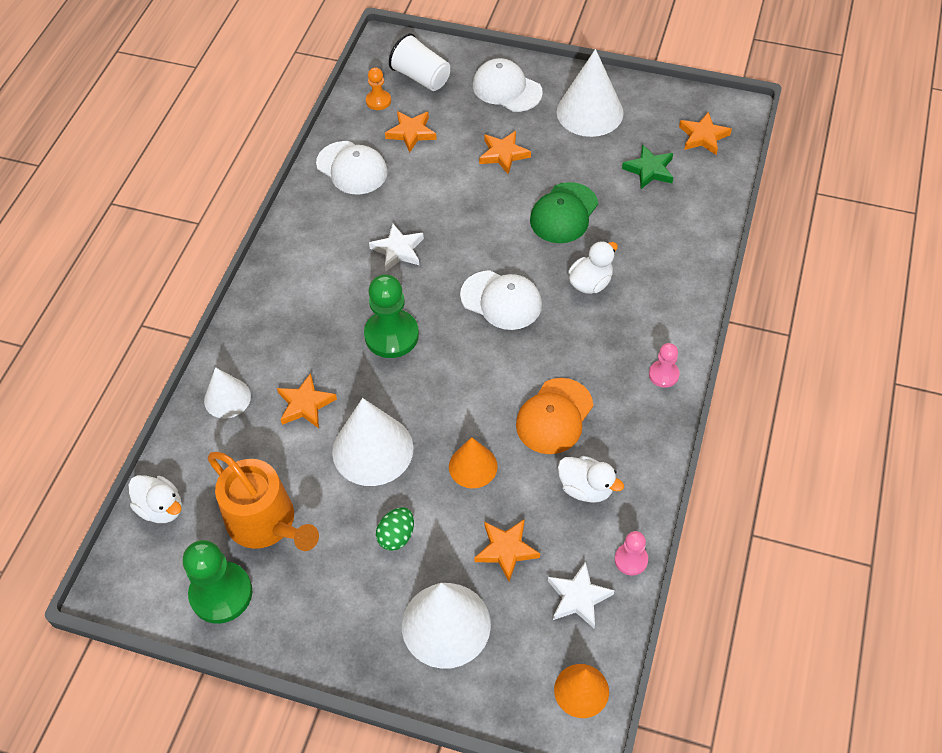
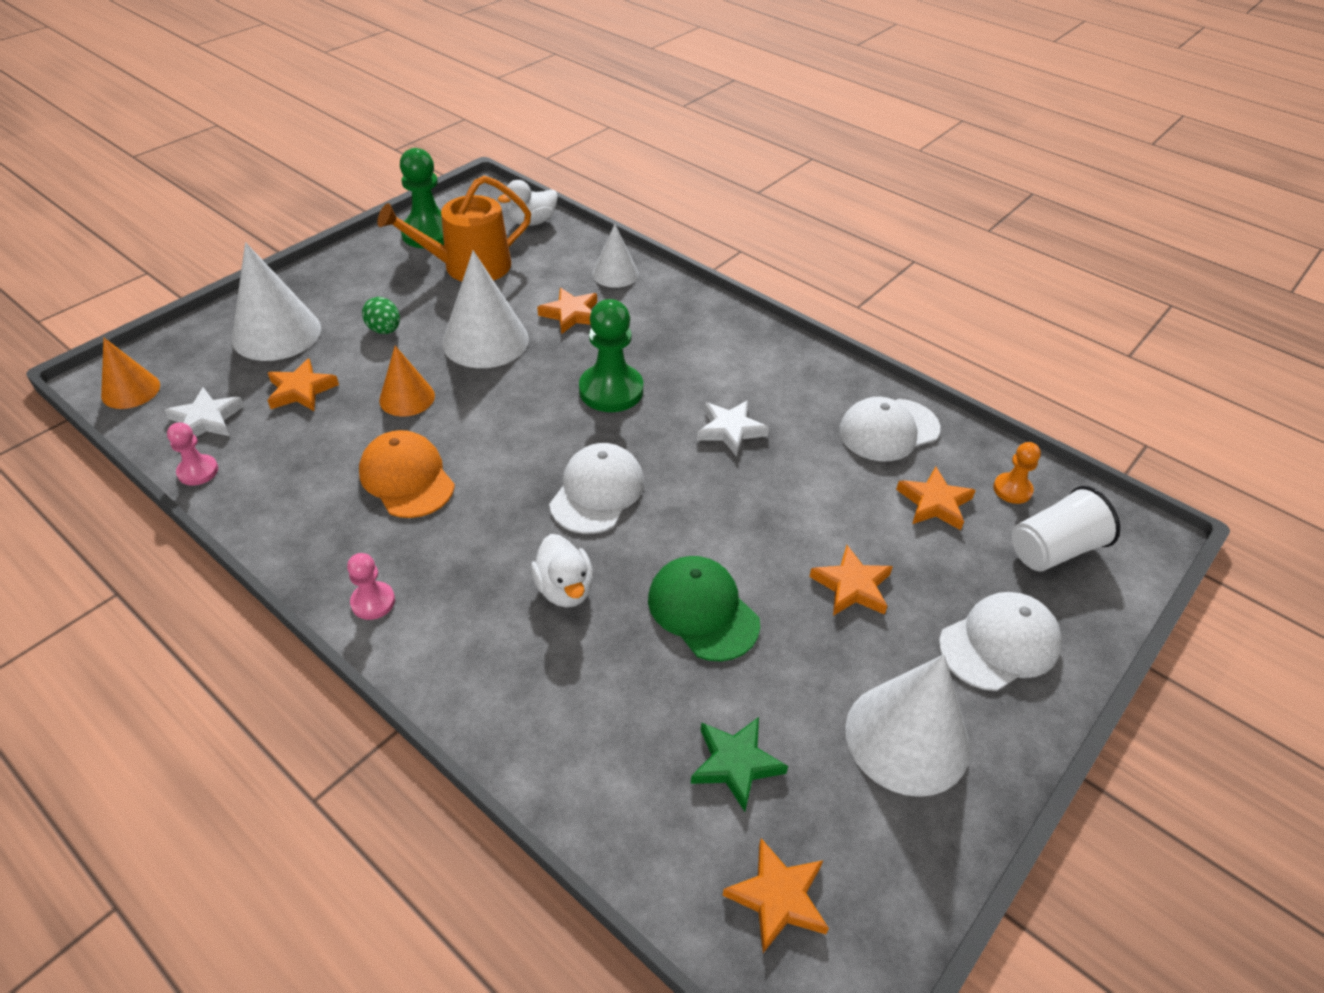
camera: 110 degrees right, 10 degrees down
white cap [460,270,542,330] -> white cap turned 150 degrees clockwise [549,443,644,534]
white duck [558,456,624,503] -> none

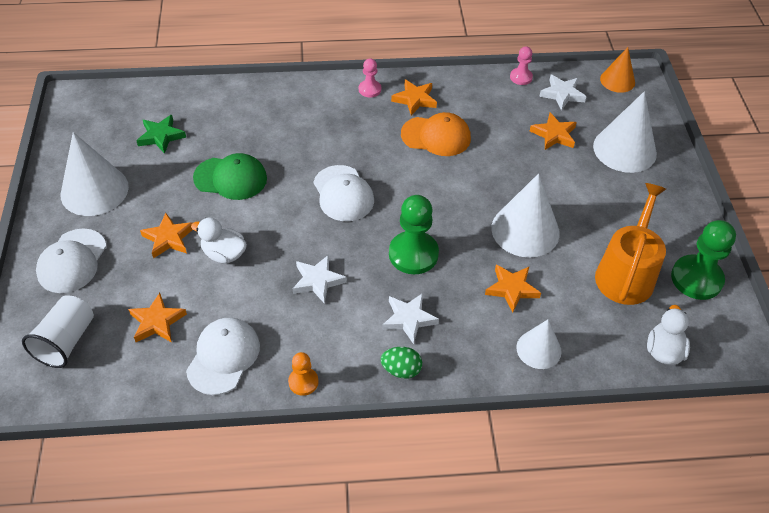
camera: 135 degrees right, 5 degrees up
green egg [362,297,400,334] -> green egg moved to [381,347,422,379]
orange cone [379,346,435,417] -> none
white duck [531,534,593,607] -> white duck moved to [191,217,247,263]
orange star [723,838,829,953] -> orange star moved to [391,79,437,116]
orange pawn [993,442,1041,504] -> orange pawn moved to [288,352,319,396]
none -> white star [382,293,439,344]

